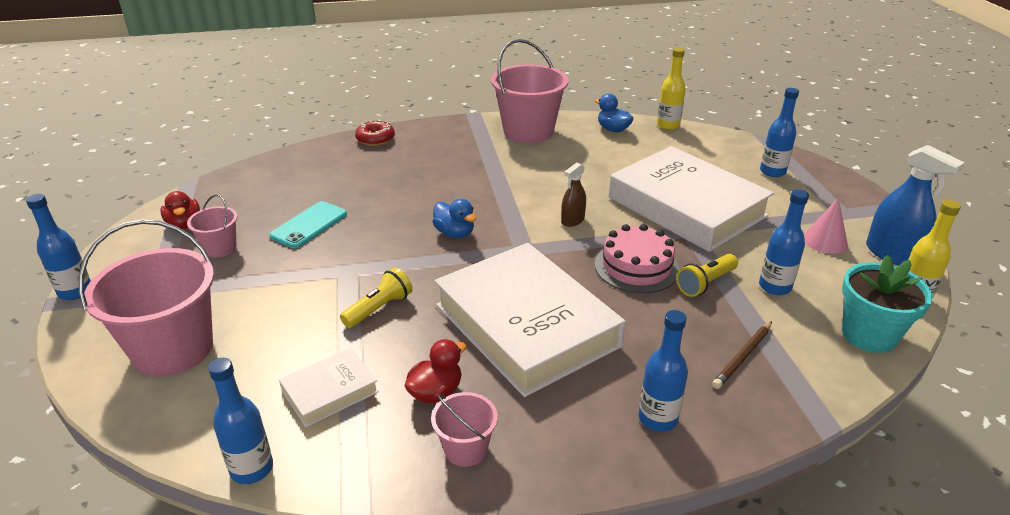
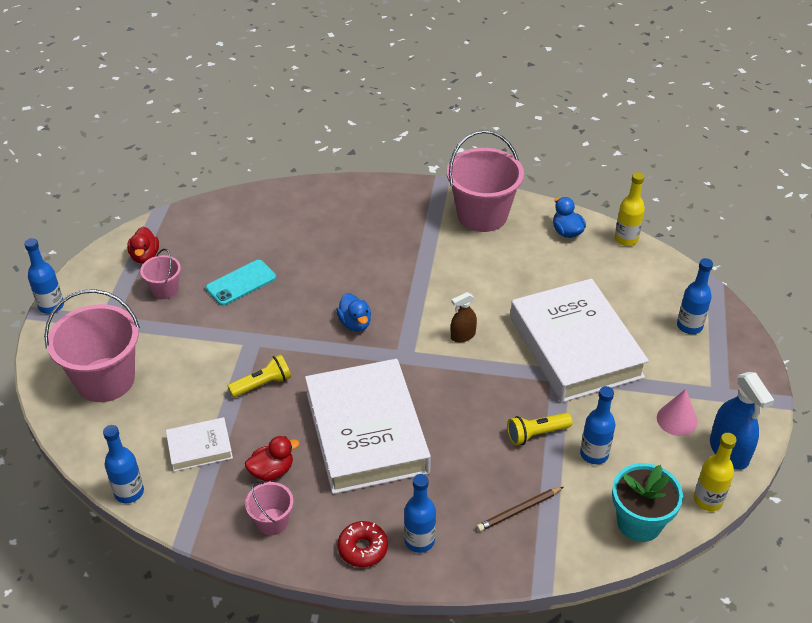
camera: 20 degrees right, 10 degrees up
red donut [355,120,395,146] -> red donut moved to [338,521,388,567]
pink cake [595,224,680,293] -> none

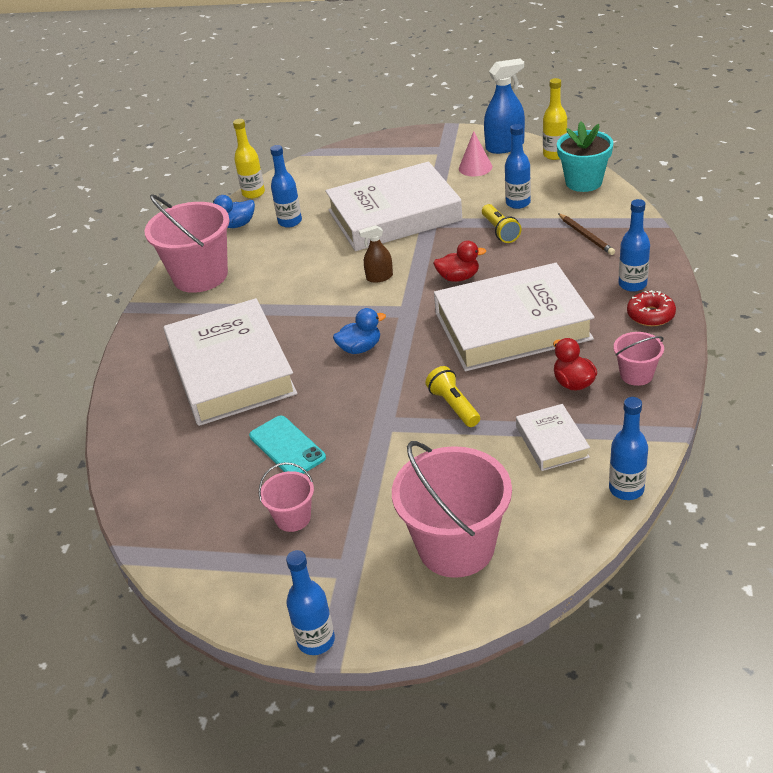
camera: 85 degrees left, 5 degrees down
red duck [127,227,159,264] -> red duck moved to [433,241,487,282]
brown spray bottle [451,292,477,343] -> brown spray bottle turned 105 degrees clockwise [359,225,393,283]
blue bottle [677,258,713,334] -> blue bottle moved to [270,145,302,228]
none -> white book [164,298,297,426]

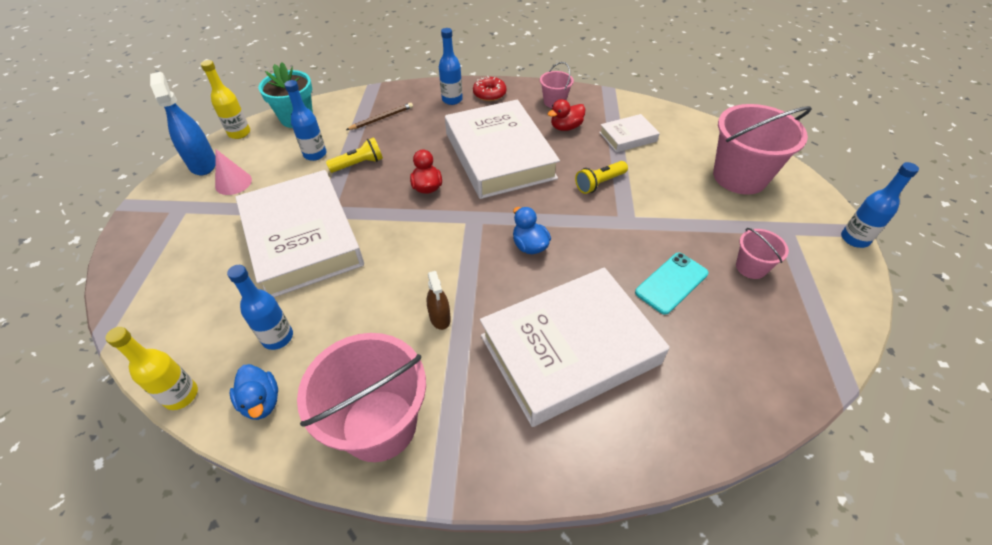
camera: 100 degrees left, 10 degrees up
brown spray bottle [359,225,393,283] -> brown spray bottle moved to [427,271,451,330]
blue bottle [609,397,648,500] -> none

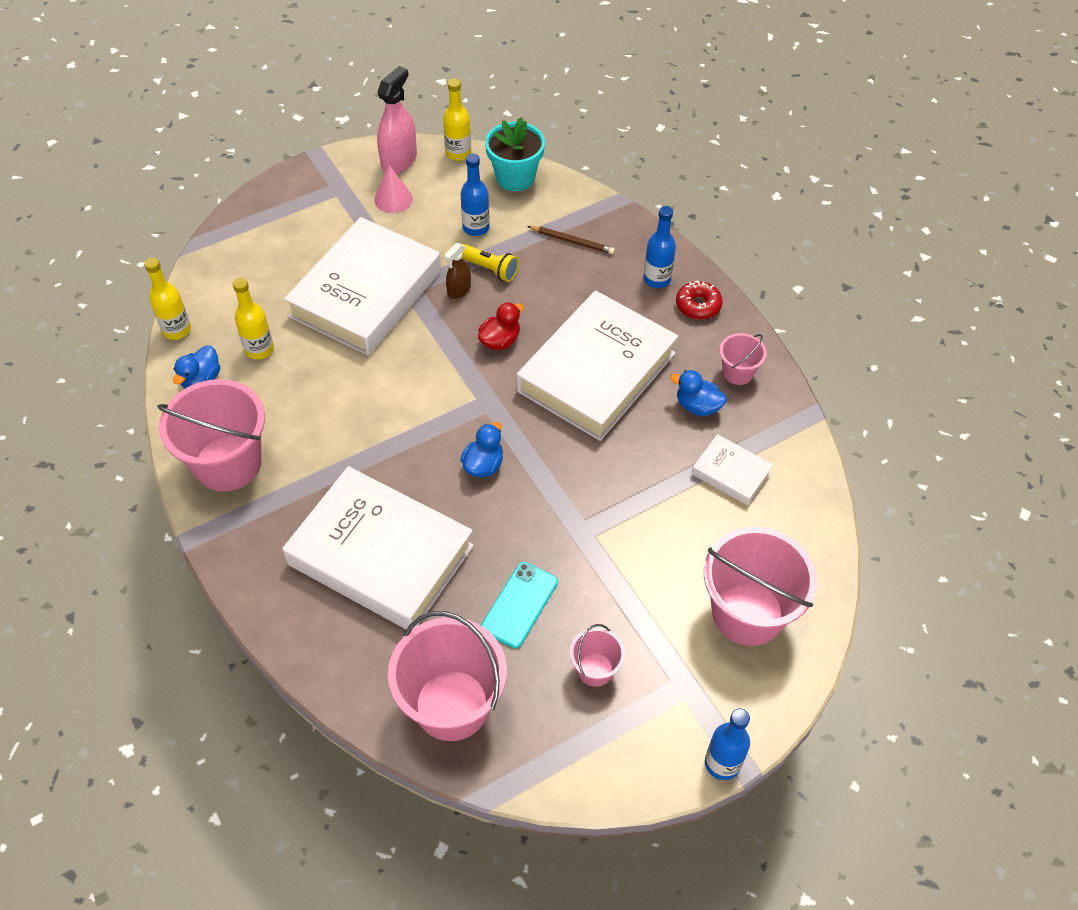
camera: 55 degrees right, 5 degrees up
blue spray bottle [150,72,216,175] -> pink spray bottle [377,66,417,174]
blue bottle [227,265,293,350] -> yellow bottle [232,278,274,360]
brown spray bottle [427,271,451,330] -> brown spray bottle moved to [444,243,471,299]
red duck [548,99,585,131] -> blue duck [671,370,727,416]
yellow flashlight [575,161,628,194] -> none
turquoise phone [635,253,709,315] -> turquoise phone turned 75 degrees counterclockwise [481,562,558,648]
none -> pink bucket [388,611,507,741]

